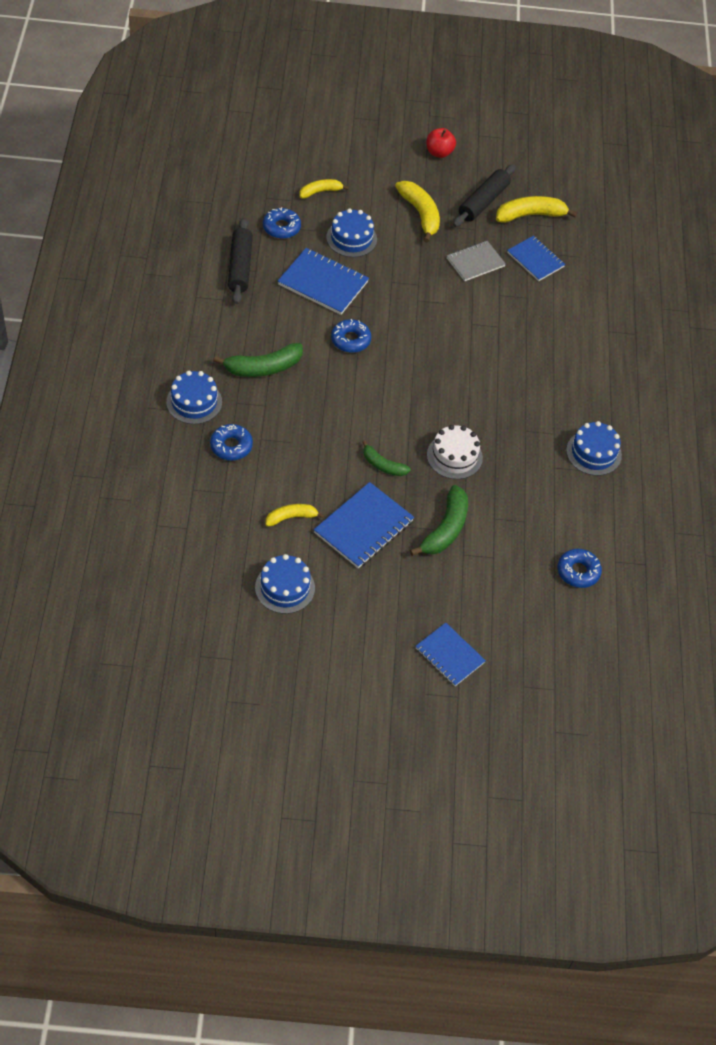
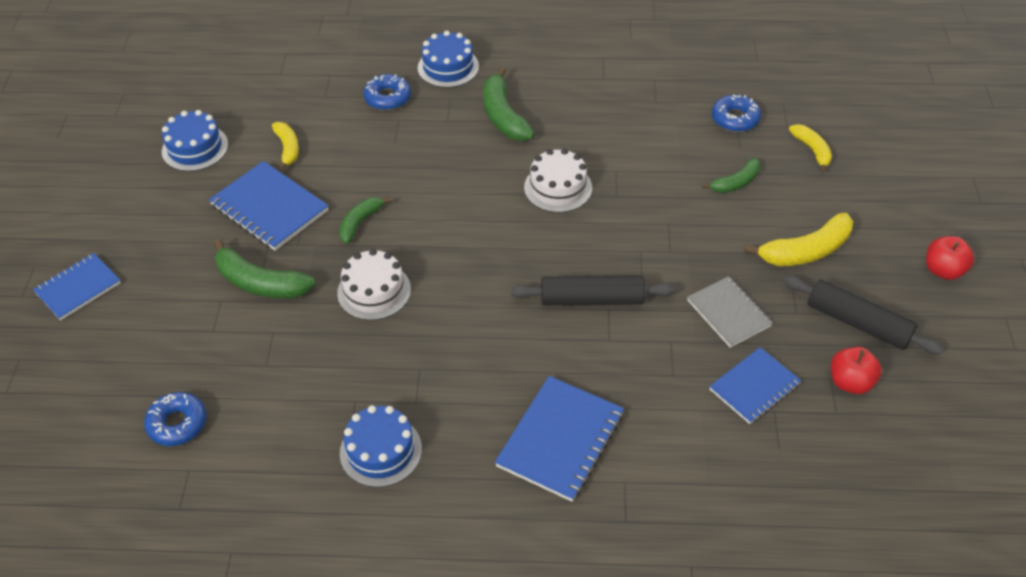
camera: 95 degrees right, 5 degrees down
black rolling pin [228,218,253,304] -> black rolling pin moved to [511,275,675,306]
blue notebook [278,248,369,315] -> blue notebook moved to [495,376,624,502]
blue cake [326,208,377,257] -> green banana [702,158,760,193]
blue donut [331,319,371,353] -> white cake [524,148,592,213]
yellow banana [496,196,578,223] -> red apple [831,347,882,394]

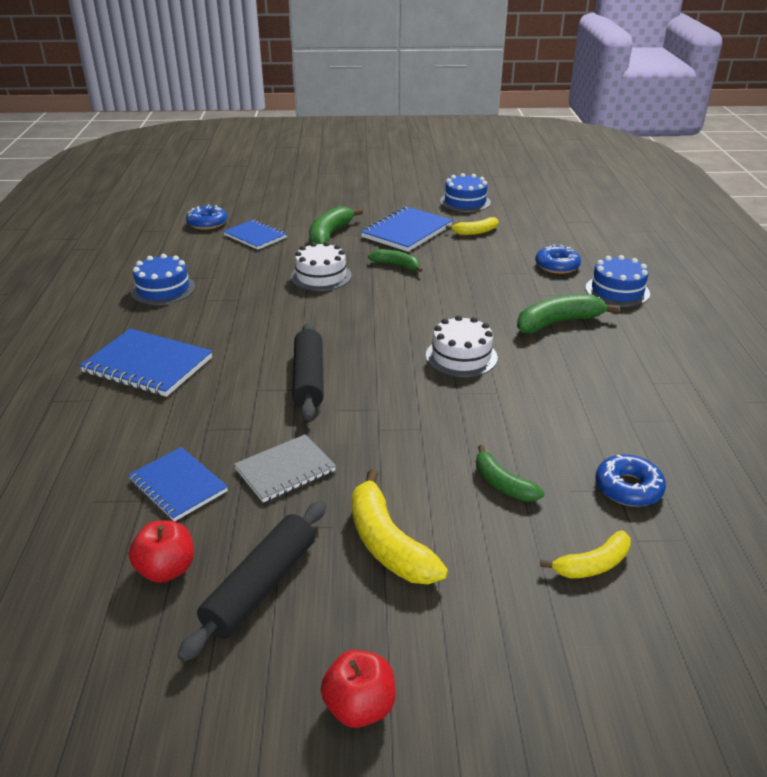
camera: 85 degrees right, 15 degrees down
blue notebook [33,253,121,320] -> blue notebook moved to [223,220,287,250]

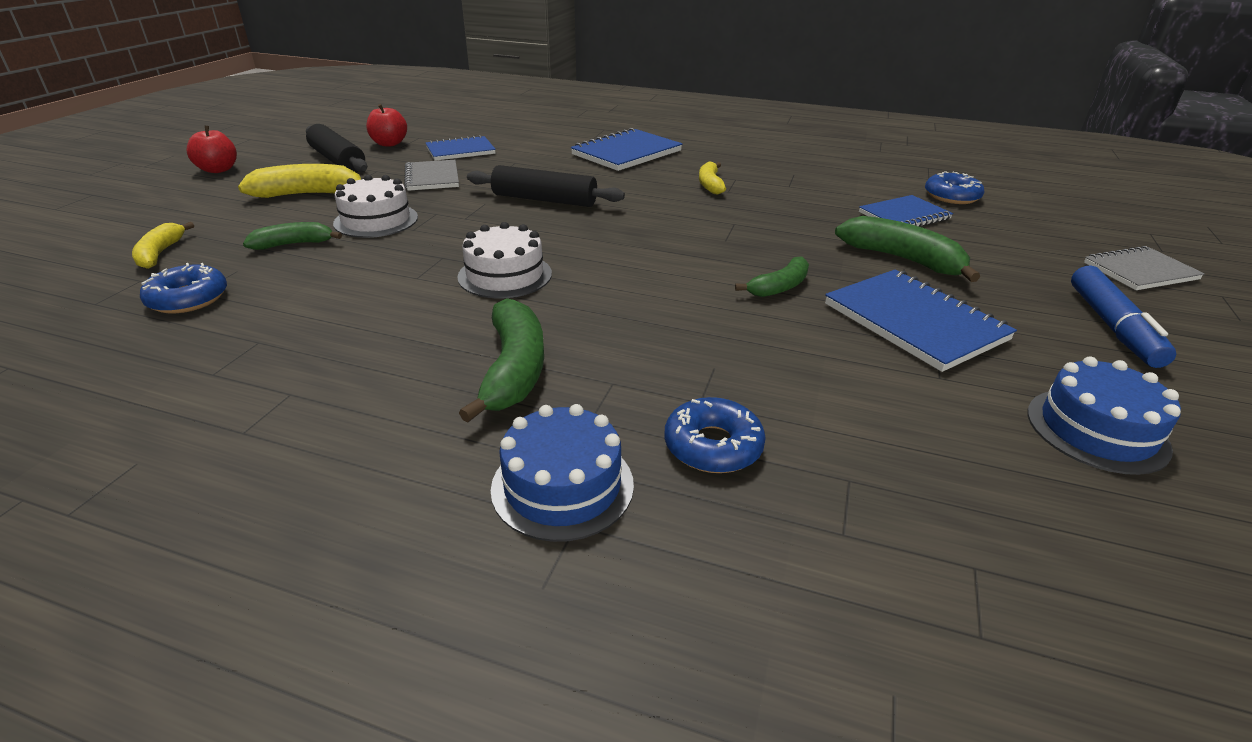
camera: 110 degrees right, 0 degrees up
blue cake [131,254,195,305] -> none
white cake [291,242,352,291] -> white cake moved to [333,175,418,238]
yellow banana [446,217,499,235] -> yellow banana moved to [699,161,726,194]
none -> blue marker [1071,265,1176,368]
none -> grey notebook [1084,246,1205,290]

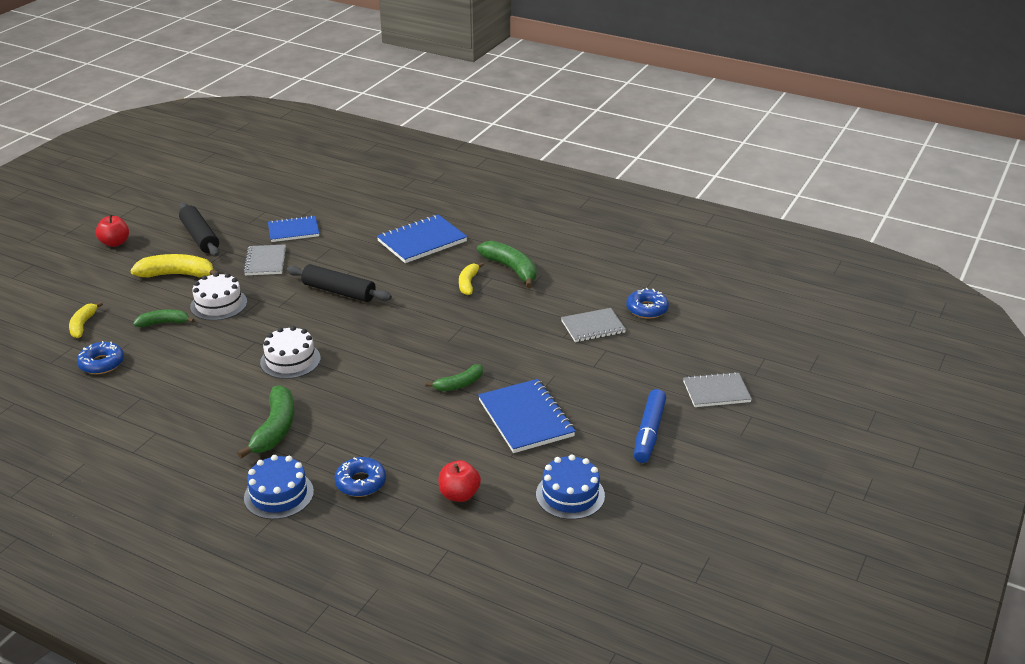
camera: 10 degrees right, 0 degrees up
red apple [366,104,407,147] -> red apple moved to [438,460,481,502]
green banana [835,216,980,282] -> green banana moved to [477,241,537,288]
blue notebook [859,195,953,227] -> grey notebook [561,308,626,342]

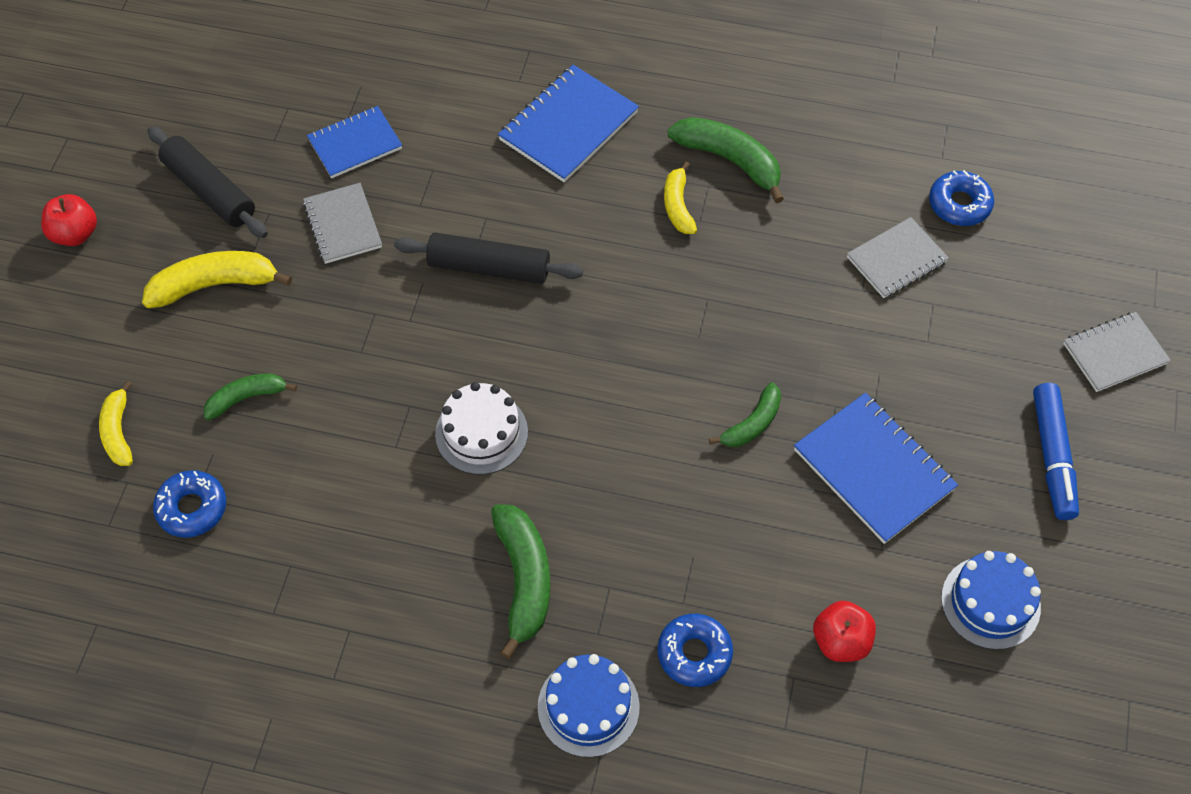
camera: 15 degrees left, 25 degrees up
white cake [190,272,247,321] -> none

